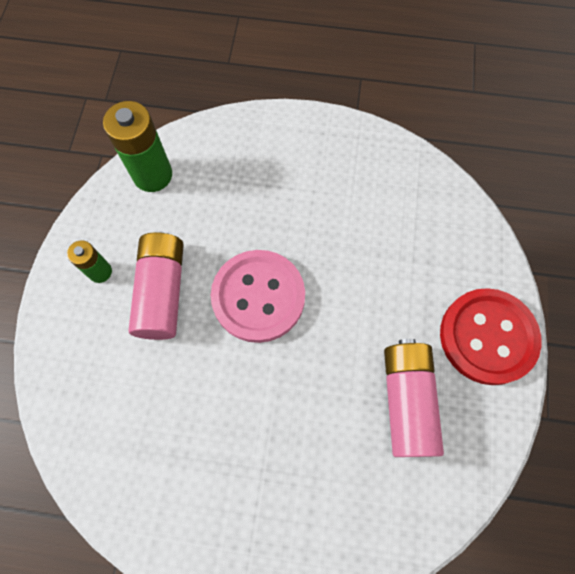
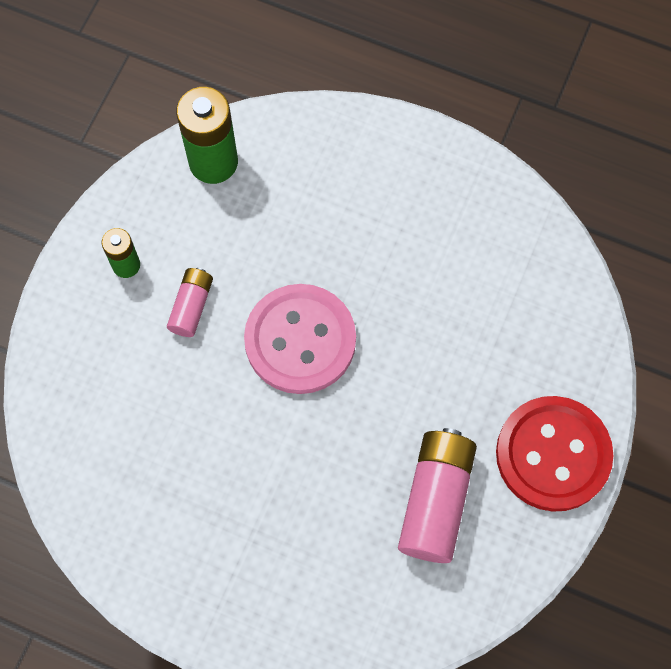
camera: 15 degrees right, 0 degrees up
pink battery [129,232,184,340] -> pink battery [167,268,213,337], size x0.56

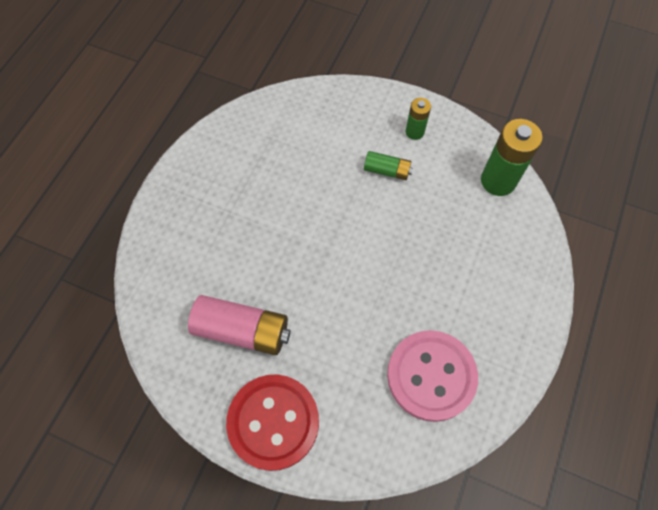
camera: 90 degrees right, 5 degrees down
pink battery [167,268,213,337] -> green battery [364,151,413,180]
pink button [244,284,356,394] -> pink button moved to [387,330,478,422]

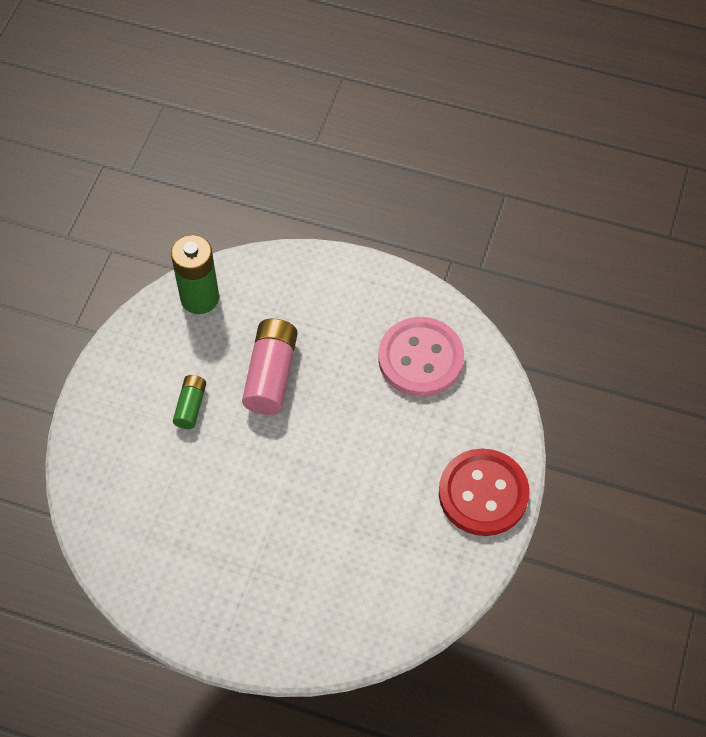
camera: 95 degrees left, 5 degrees down
pink battery [188,295,291,355] -> pink battery moved to [242,319,297,415]
green battery [406,98,431,140] -> none

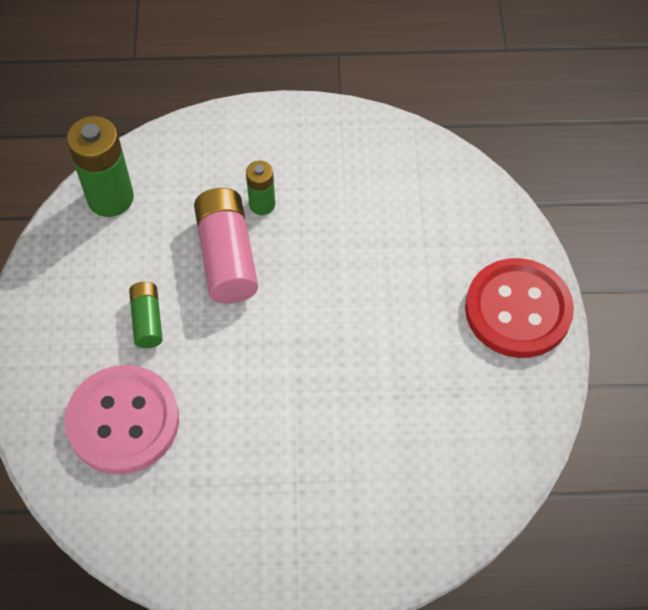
camera: 20 degrees left, 0 degrees up
pink button [378,317,464,397] -> pink button moved to [65,365,179,475]
none -> green battery [246,161,275,215]

